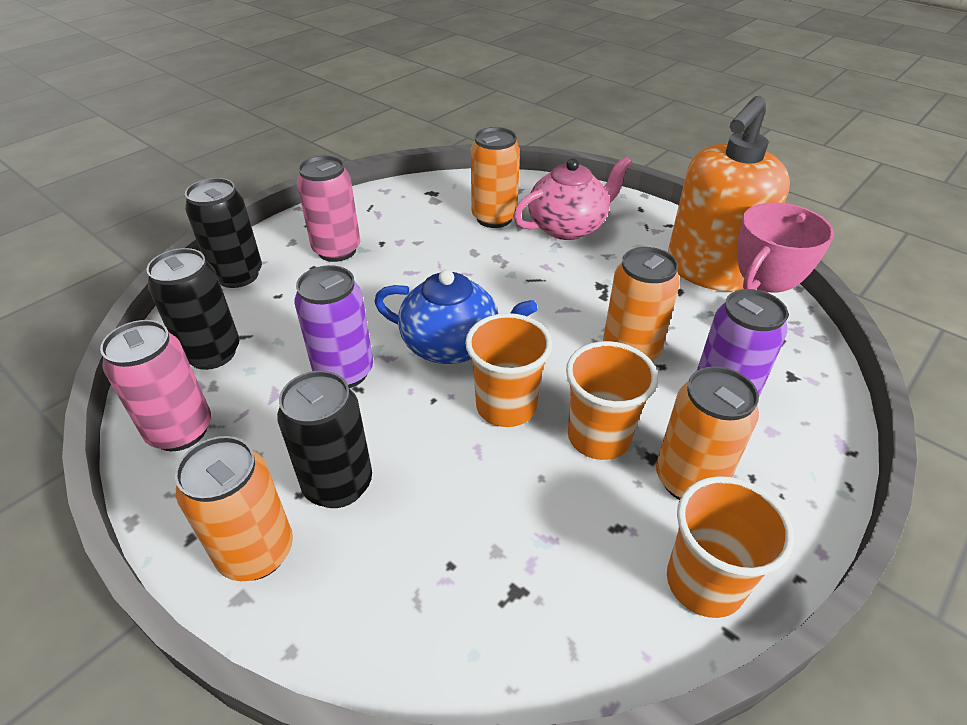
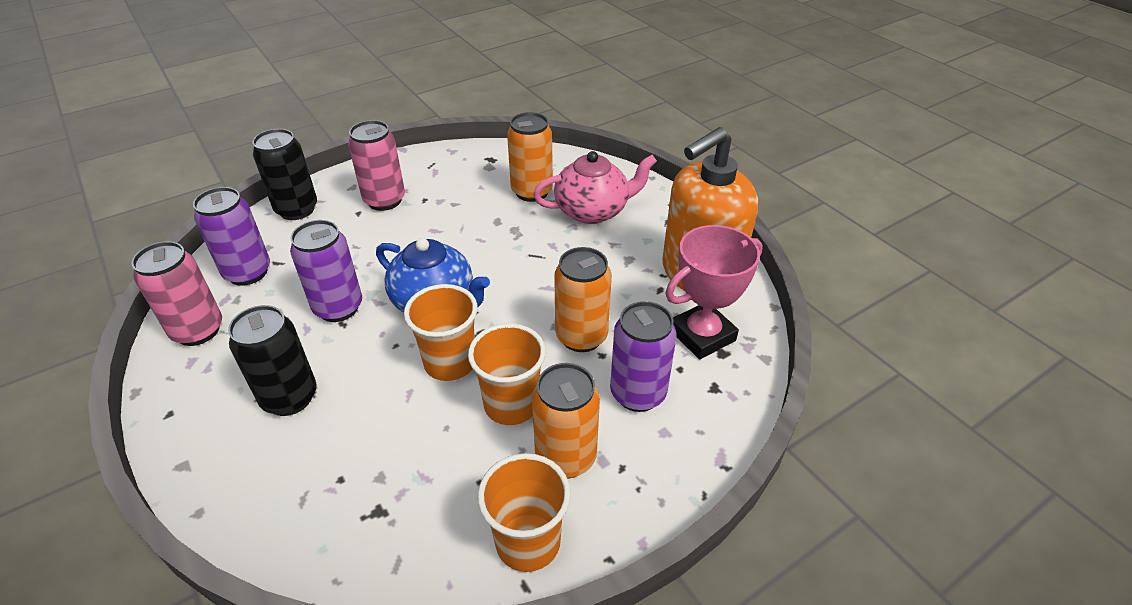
camera: 15 degrees right, 0 degrees up
black can [147,248,239,370] -> purple can [193,187,270,286]
orange can [175,436,293,581] -> none

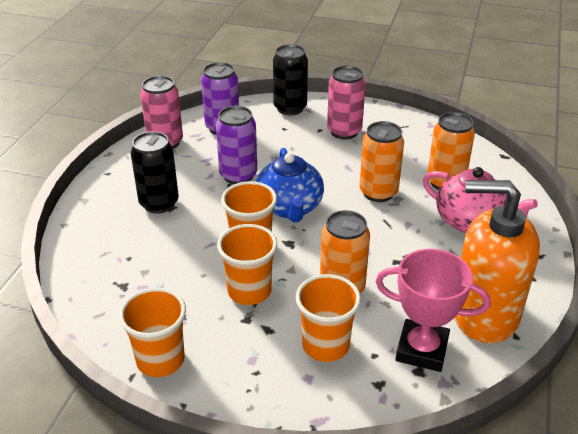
camera: 50 degrees right, 5 degrees down
orange can [532,363,600,479] -> orange can moved to [359,121,404,202]
purple can [610,301,677,412] -> orange cup [296,274,361,362]

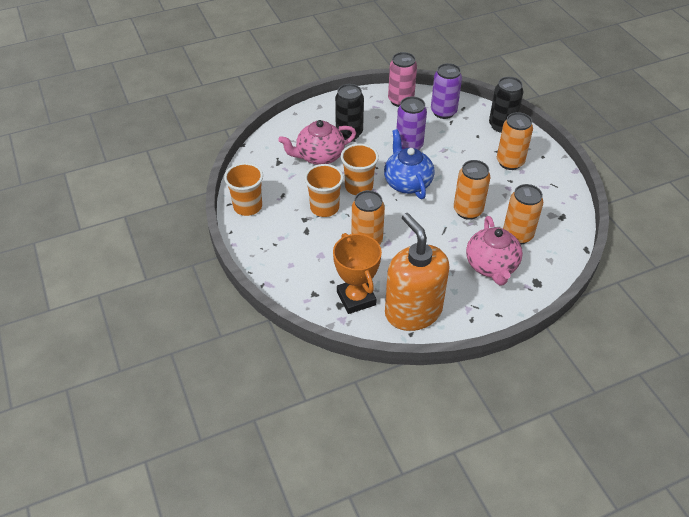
camera: 50 degrees right, 10 degrees up
blue teapot [256,148,324,222] -> blue teapot turned 120 degrees clockwise [384,129,434,199]
orange cup [296,274,361,362] -> none
pink can [327,66,366,139] -> orange can [497,112,533,170]
pink trophy [375,249,490,372] -> orange trophy [333,233,382,314]
none -> pink teapot [278,120,356,165]

